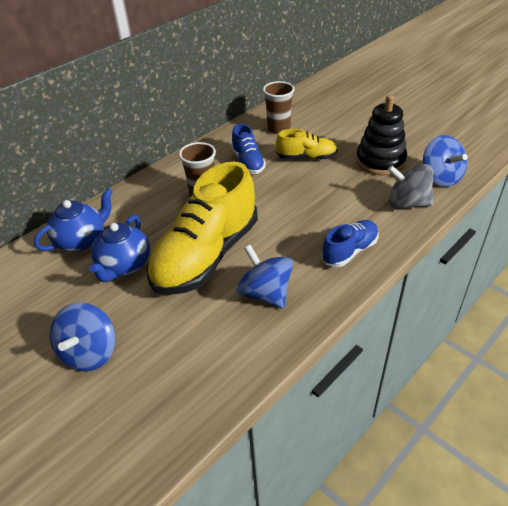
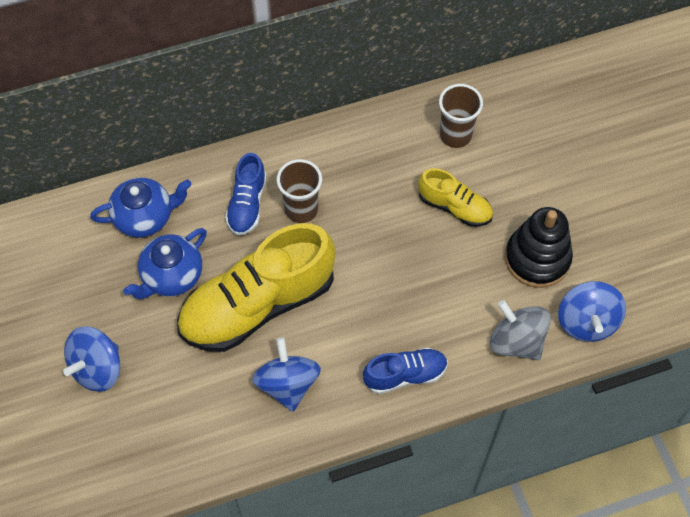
camera: 25 degrees right, 20 degrees up
blue shoe [231,124,266,174] -> blue shoe moved to [225,153,267,236]

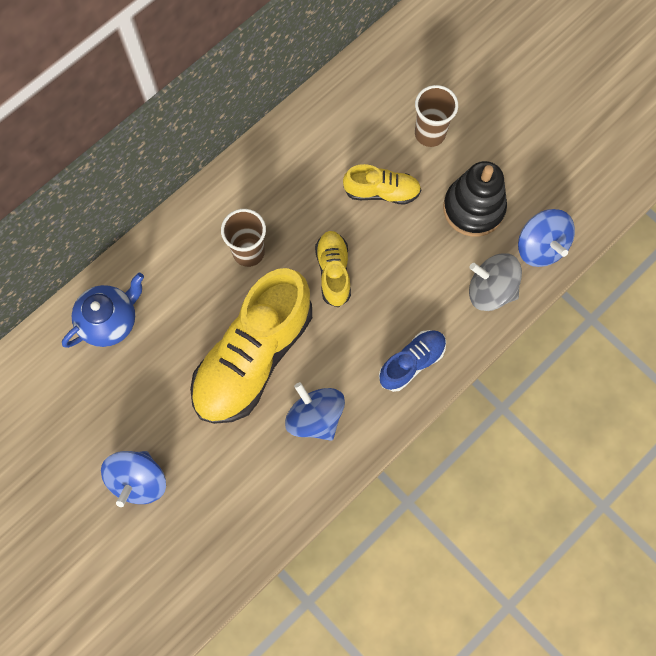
camera: 25 degrees left, 10 degrees up
blue teapot [123,228,207,299] -> none
blue shoe [225,153,267,236] -> none
brown cup [439,84,483,148] -> brown cup moved to [415,85,458,147]
none -> yellow shoe [315,231,351,307]

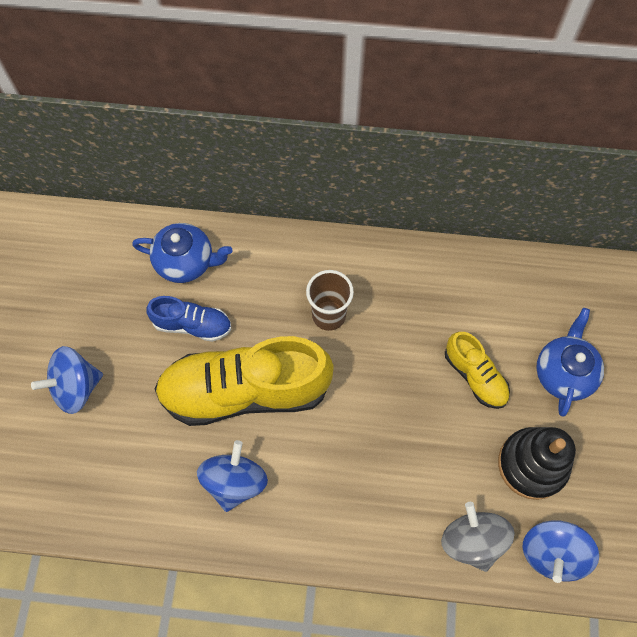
camera: 50 degrees right, 5 degrees down
yellow shoe [315,231,351,307] -> none
blue shoe [379,330,446,392] -> blue shoe moved to [147,296,232,342]
brown cup [415,85,458,147] -> blue teapot [536,308,604,416]

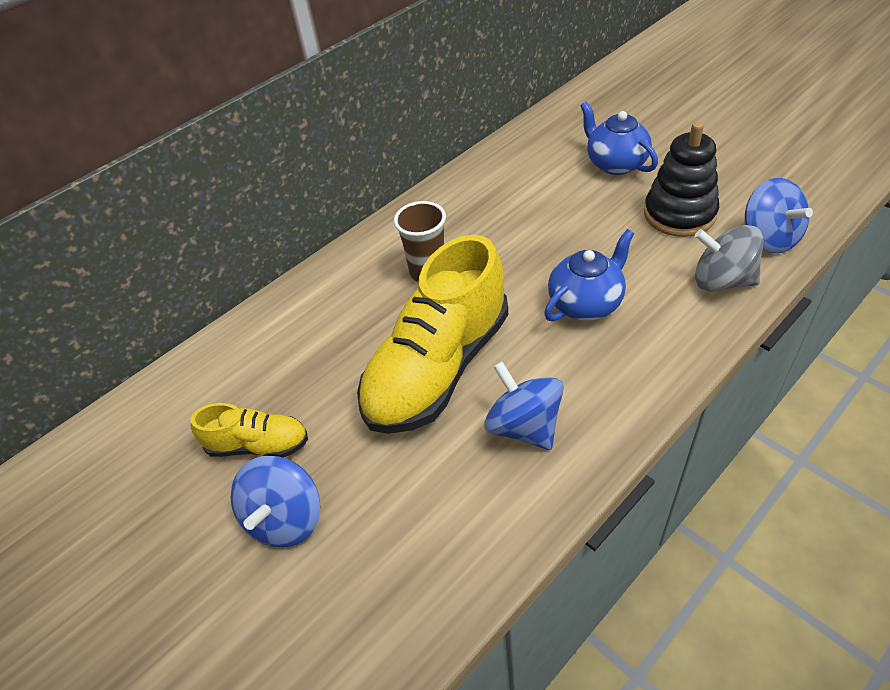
camera: 45 degrees left, 20 degrees down
blue teapot [132,223,233,283] -> blue teapot moved to [544,229,634,321]
blue shoe [147,296,232,342] -> none
yellow shoe [445,332,510,409] -> yellow shoe moved to [191,403,308,458]

